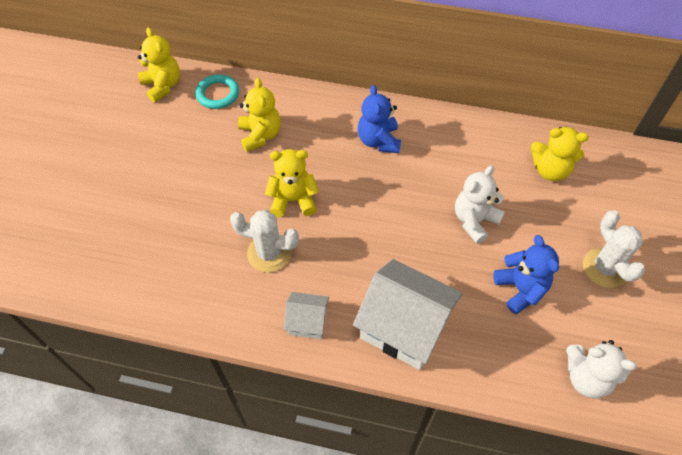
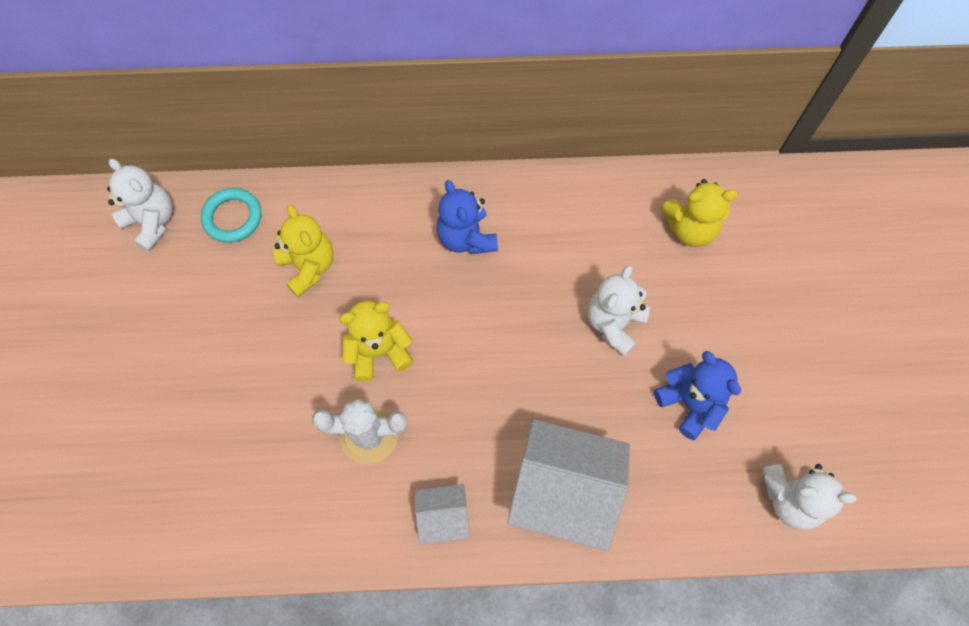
camera: 15 degrees left, 10 degrees up
yellow teddy bear [138,27,180,102] -> white teddy bear [107,159,173,252]
white cactus [583,210,645,288] -> none

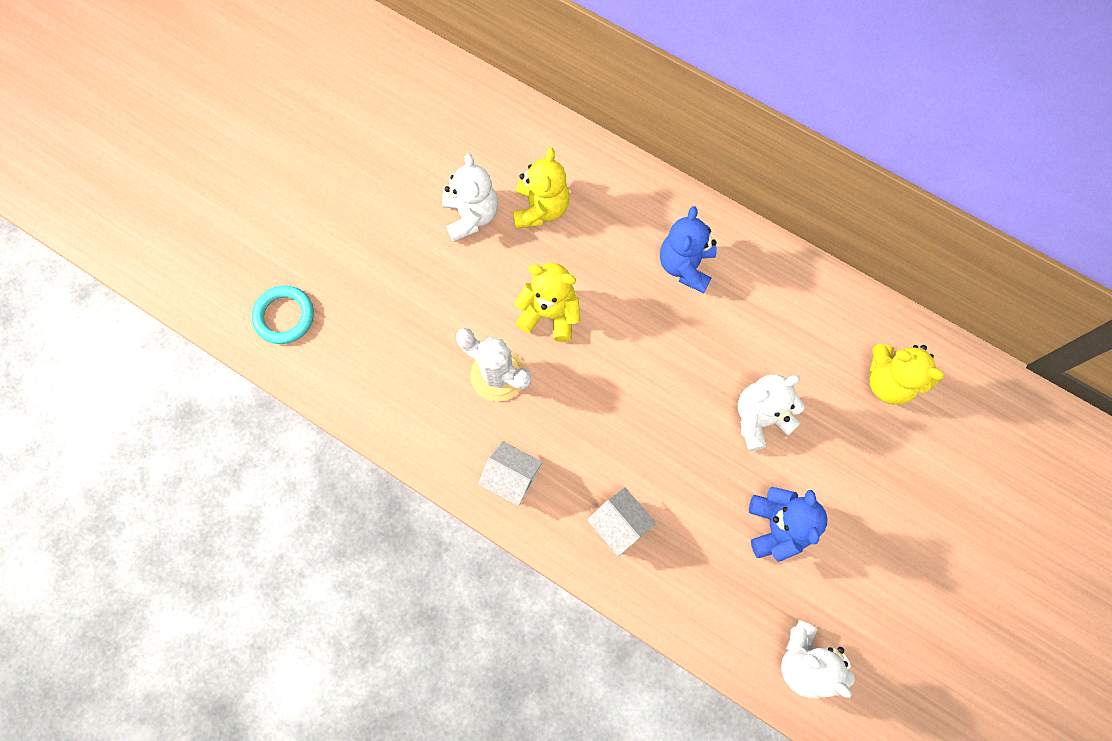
camera: 35 degrees right, 5 degrees up
white teddy bear [107,159,173,252] -> white teddy bear moved to [442,153,498,242]
turquoise ring [201,188,261,243] -> turquoise ring moved to [251,285,314,344]
white house [507,419,630,551] -> white house [587,487,656,557], size x0.50

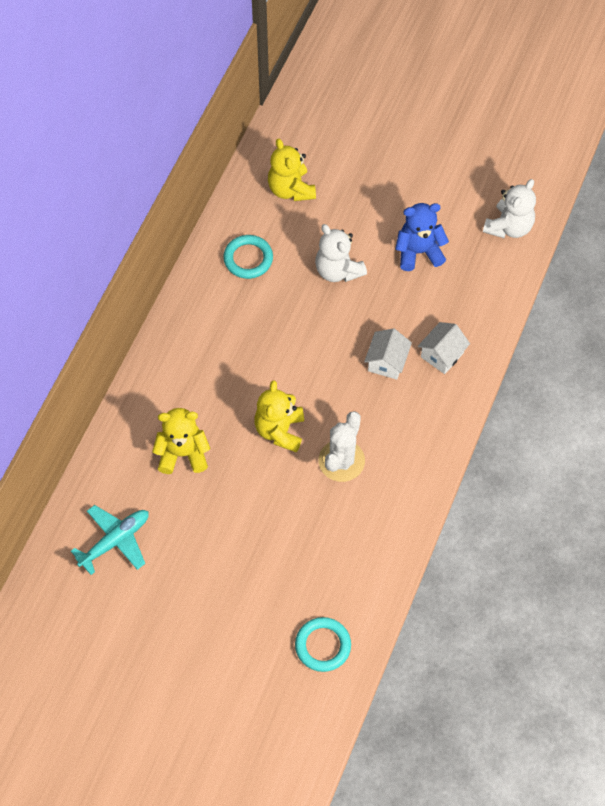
camera: 100 degrees left, 10 degrees down
white teddy bear [442,153,498,242] -> none
white house [478,441,543,507] -> white house moved to [364,328,412,380]
blue teddy bear [660,206,716,293] -> none
yellow teddy bear [870,344,944,405] -> yellow teddy bear turned 135 degrees clockwise [268,139,316,201]
none -> turquoise plane [71,505,149,575]
none -> turquoise ring [223,235,273,279]

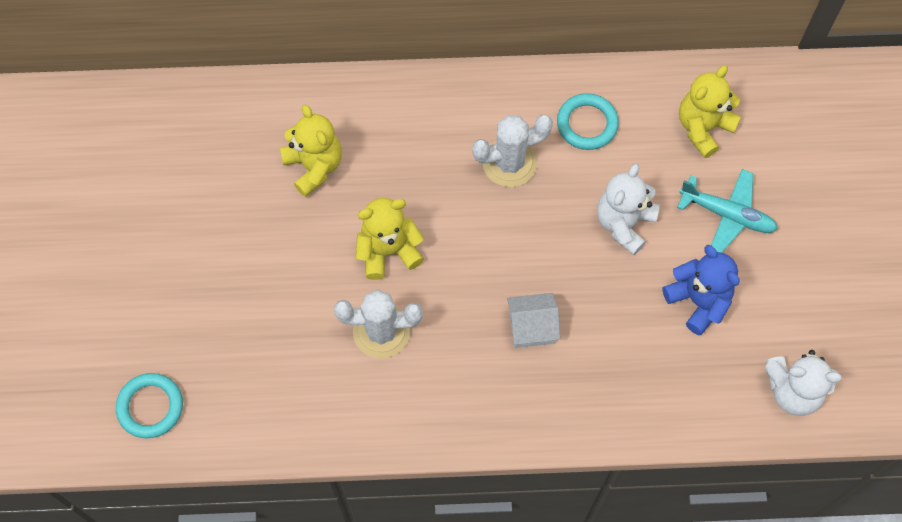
camera: 65 degrees right, 5 degrees up
turquoise plane [71,505,149,575] -> turquoise plane moved to [677,169,778,253]
white house [418,322,470,374] -> none
none -> white cactus [472,115,553,187]

